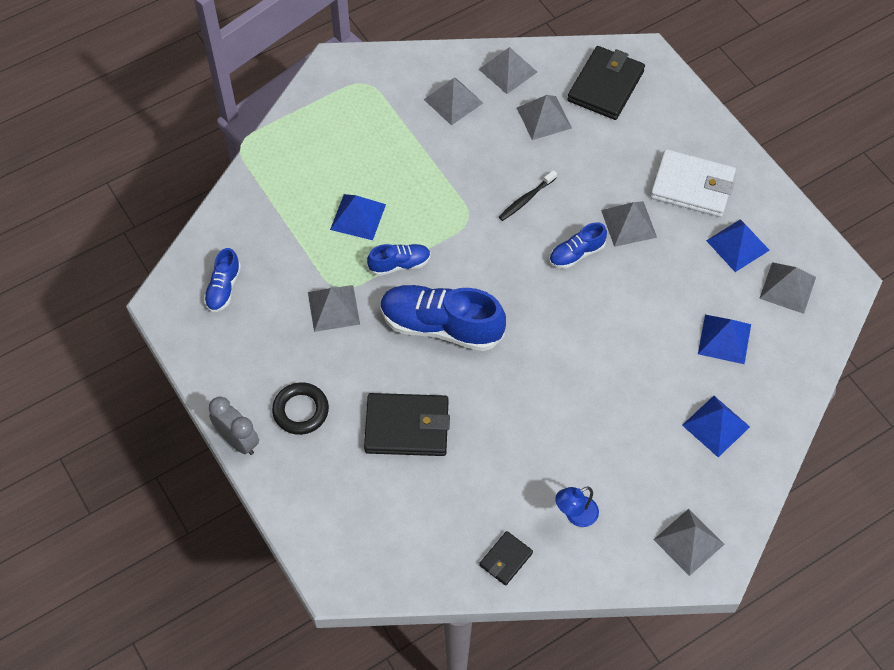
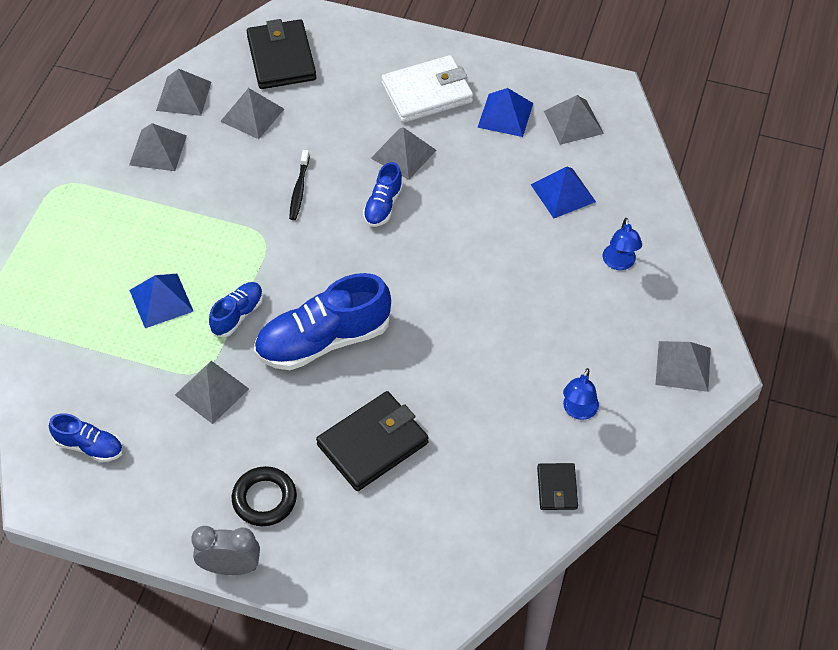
camera: 40 degrees left, 5 degrees down
blue shoe [204,248,241,312] -> blue shoe turned 45 degrees counterclockwise [49,413,123,462]
blue pyramid [682,396,750,457] -> blue lamp [602,218,642,270]

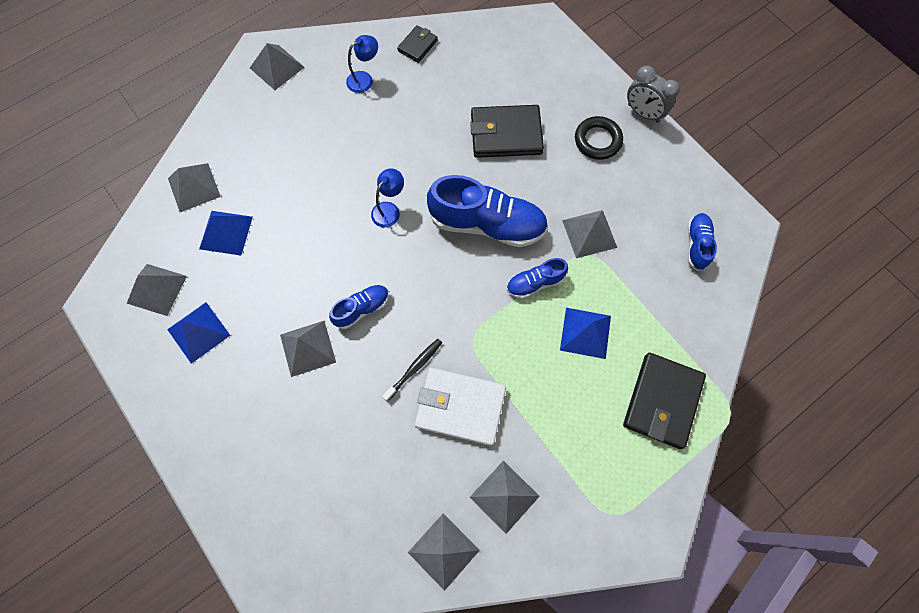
camera: 145 degrees left, 15 degrees up
blue shoe [49,413,123,462] -> blue shoe turned 45 degrees clockwise [687,213,717,271]
grey pyramid [220,88,284,139] -> grey pyramid moved to [168,163,221,212]
black wallet [247,19,316,89] -> black wallet moved to [623,353,706,449]
white wallet [381,55,473,123] -> white wallet moved to [414,368,506,446]
blue lamp [602,218,642,270] -> blue lamp moved to [371,168,404,227]

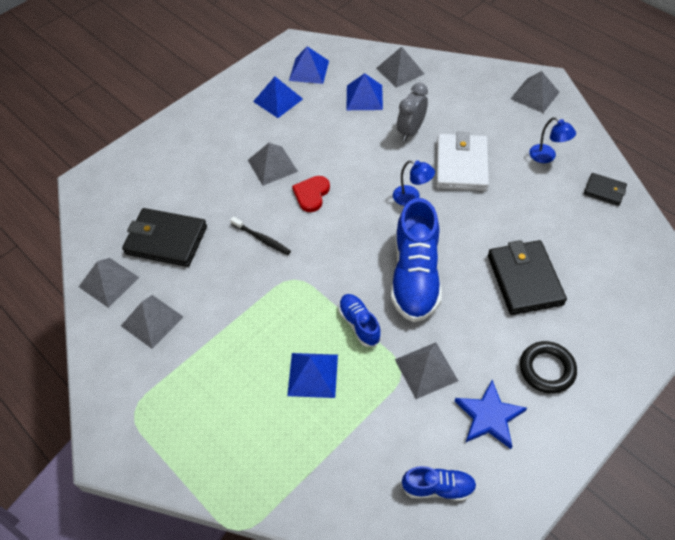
camera: 85 degrees right, 15 degrees down
grey pyramid [127,264,187,316] -> blue pyramid [289,46,329,84]
blue shoe [329,285,389,329] -> red heart [292,176,330,212]
white wallet [414,368,506,446] -> white wallet moved to [436,132,489,191]
black wallet [623,353,706,449] -> black wallet moved to [122,208,207,267]
grey clock [627,66,680,123] -> grey clock moved to [397,83,428,141]
none -> blue star [455,380,527,449]

